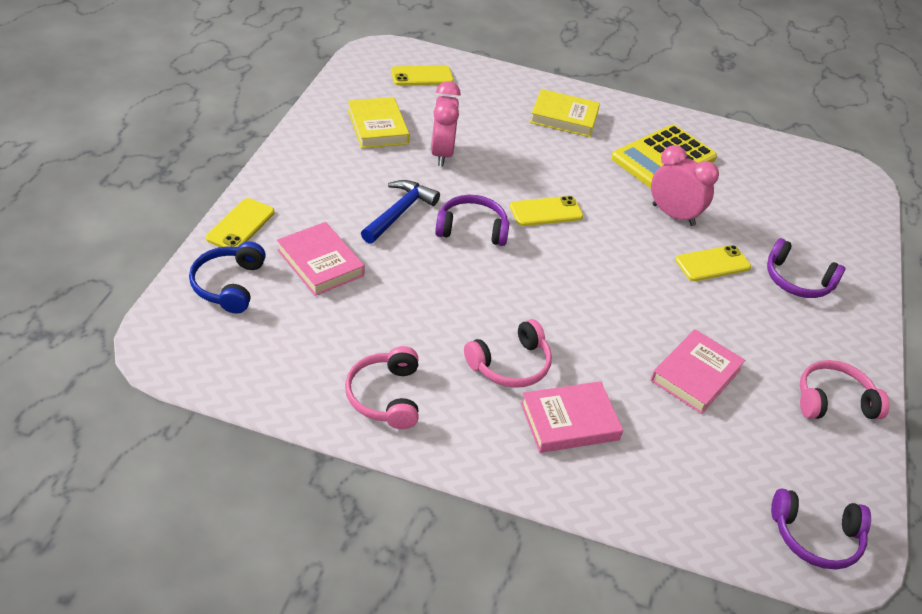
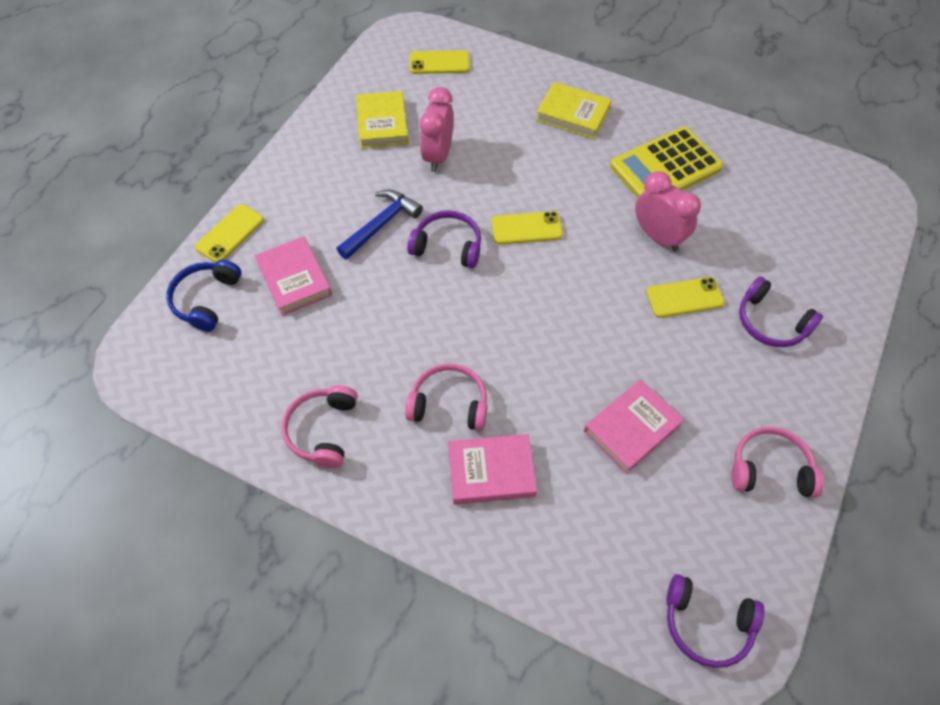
camera: 15 degrees right, 15 degrees up
pink headphones [464,319,552,388] -> pink headphones turned 150 degrees counterclockwise [405,364,487,431]

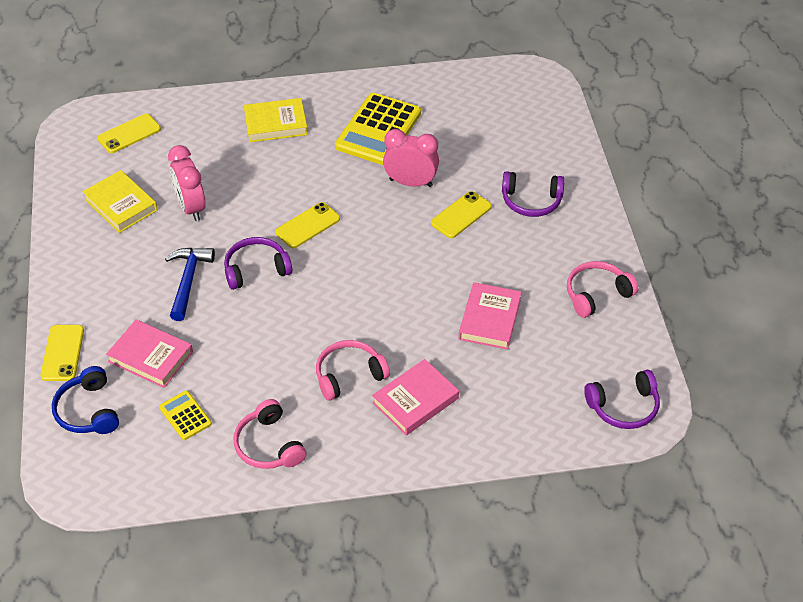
camera: 35 degrees left, 10 degrees down
none -> yellow calculator [159,391,212,440]

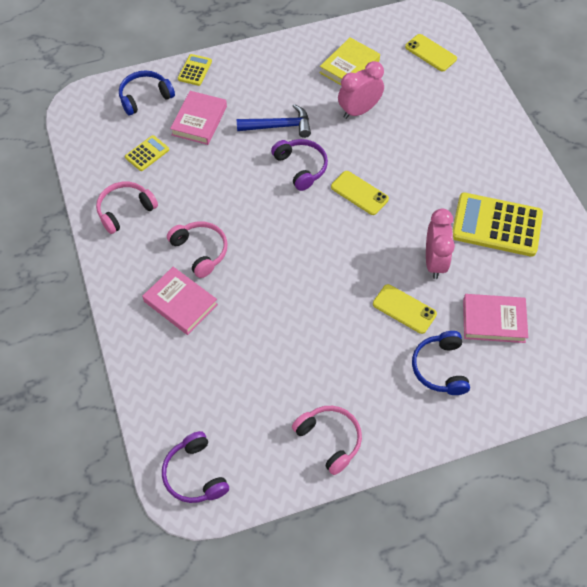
camera: 80 degrees right, 10 degrees up
yellow phone [41,325,84,381] -> yellow calculator [178,54,212,86]
yellow book [244,98,308,142] -> none
pink book [459,282,522,350] -> pink book moved to [463,294,528,343]
purple headphones [502,171,565,217] -> blue headphones [412,331,470,395]

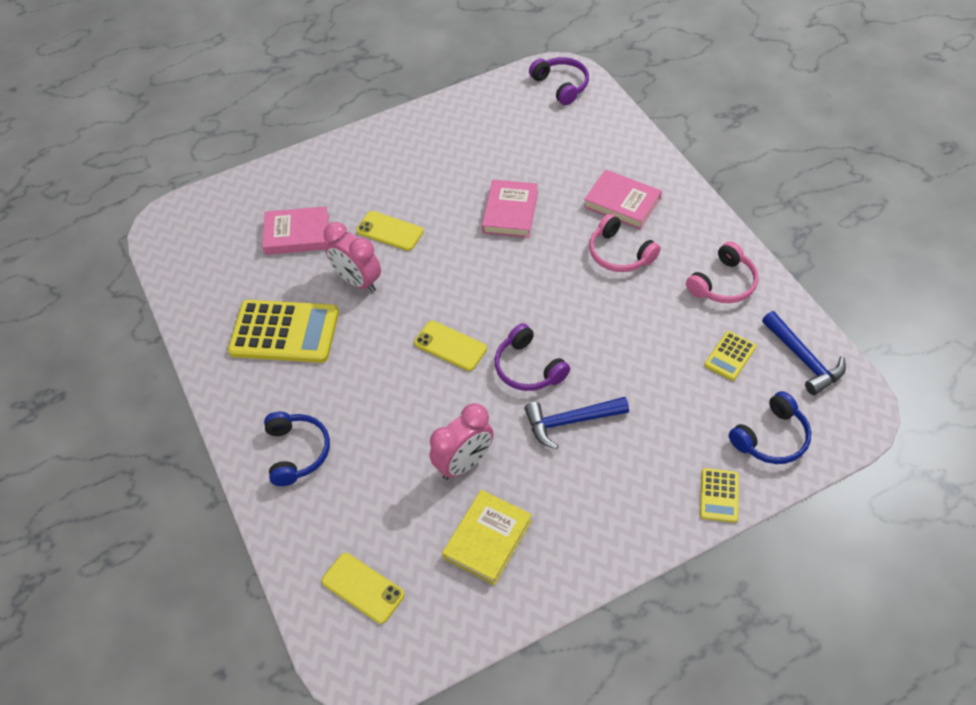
camera: 175 degrees right, 5 degrees down
pink book [170,91,227,145] -> pink book moved to [482,180,538,238]
pink headphones [292,406,362,475] -> none
blue headphones [412,331,470,395] -> blue headphones moved to [264,412,330,486]
pink clock [426,209,455,279] -> pink clock turned 45 degrees counterclockwise [324,222,381,292]
none -> blue hammer [762,311,846,395]

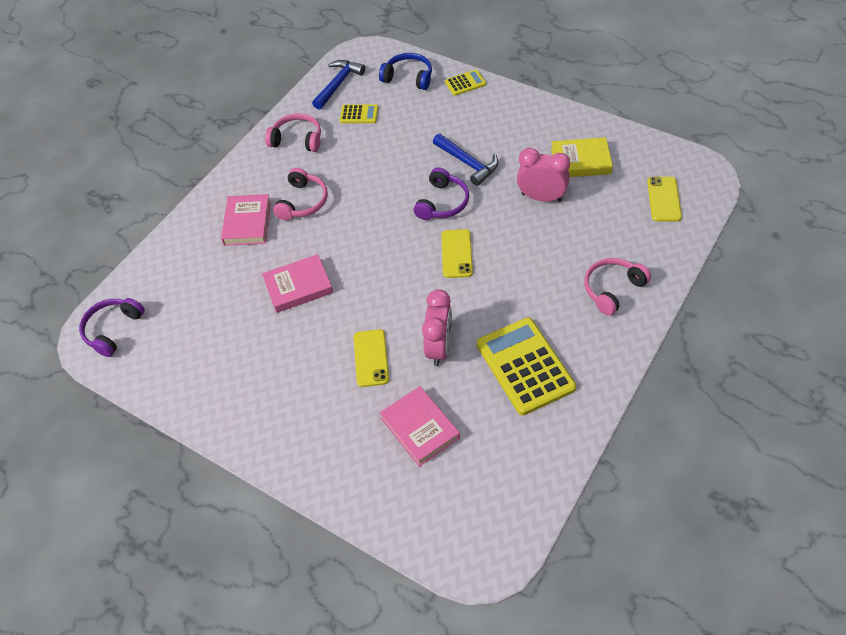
camera: 120 degrees left, 0 degrees up
blue headphones [264,412,330,486] -> pink headphones [584,258,651,316]

